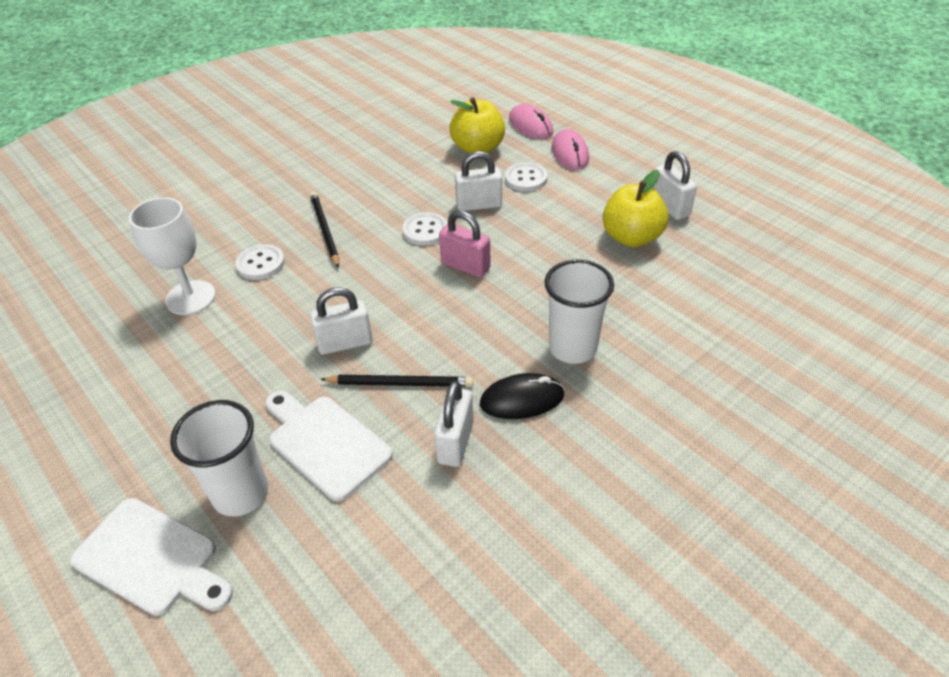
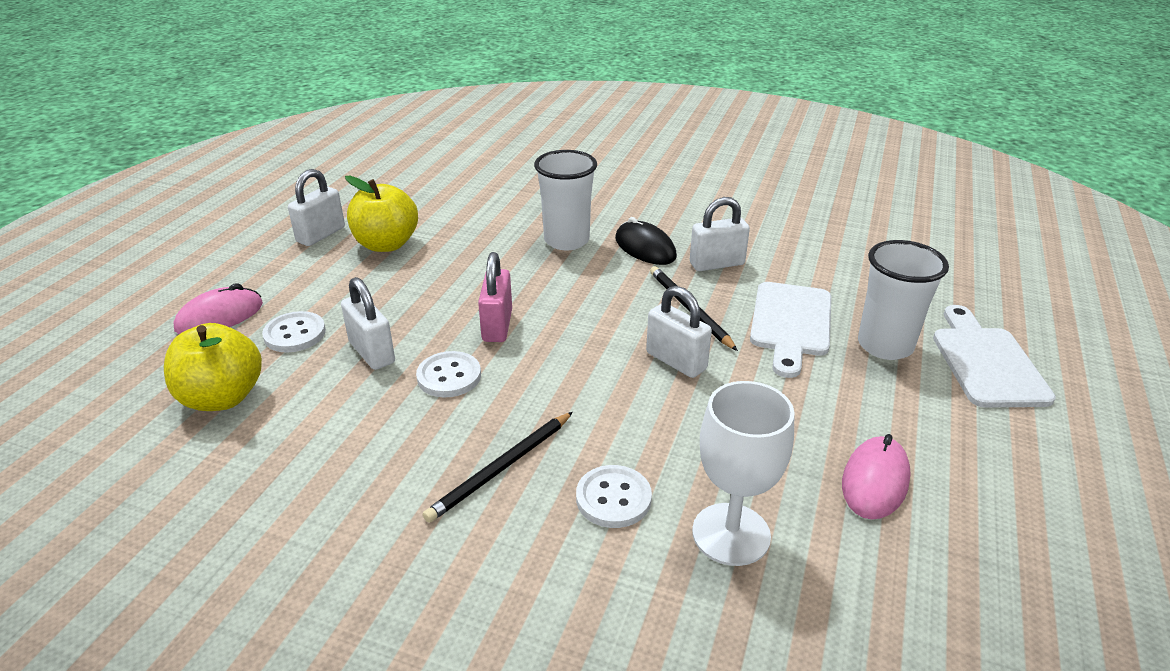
camera: 120 degrees left, 10 degrees down
pink mouse [509,104,553,139] -> pink mouse moved to [842,434,911,520]

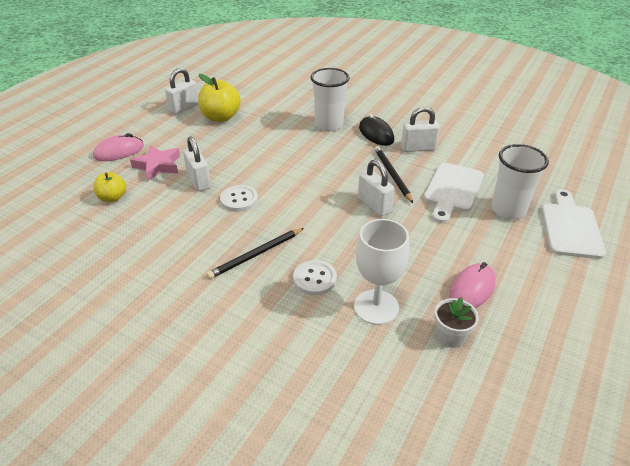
camera: 10 degrees right, 5 degrees up
yellow apple [164,323,262,411] -> yellow apple [94,172,126,202], size x0.61
white button [262,311,326,352] -> pink star [130,145,180,181]
pink padlock [478,252,512,342] -> none
none -> white flower pot [434,297,479,348]

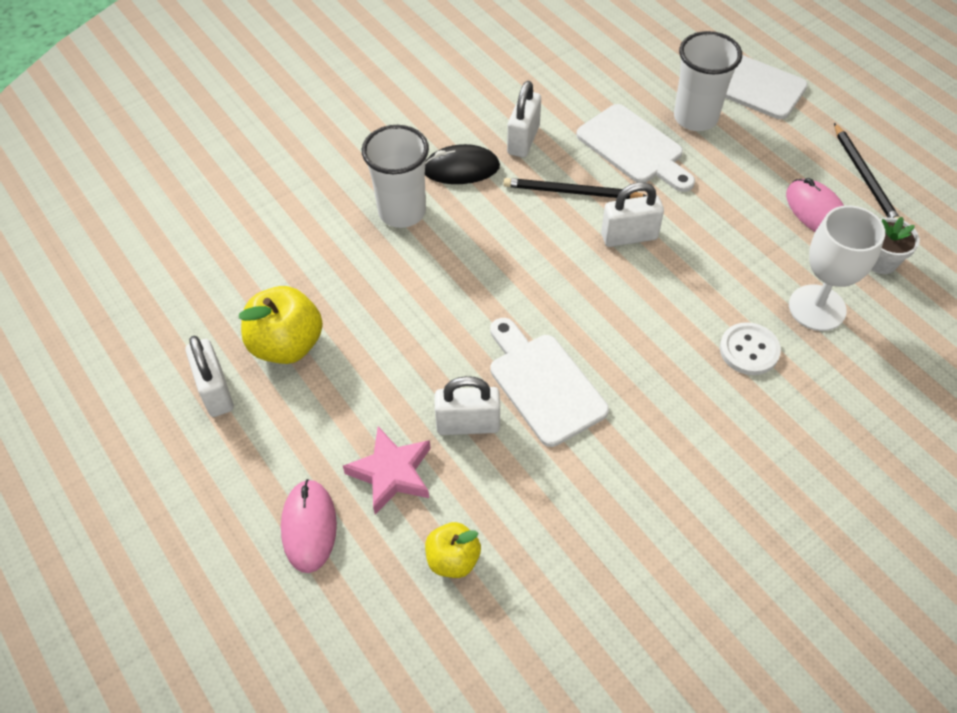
camera: 65 degrees left, 15 degrees up
black pencil [207,228,304,279] -> black pencil moved to [834,123,900,219]
white button [220,185,258,212] -> white cutting board [490,318,609,447]

